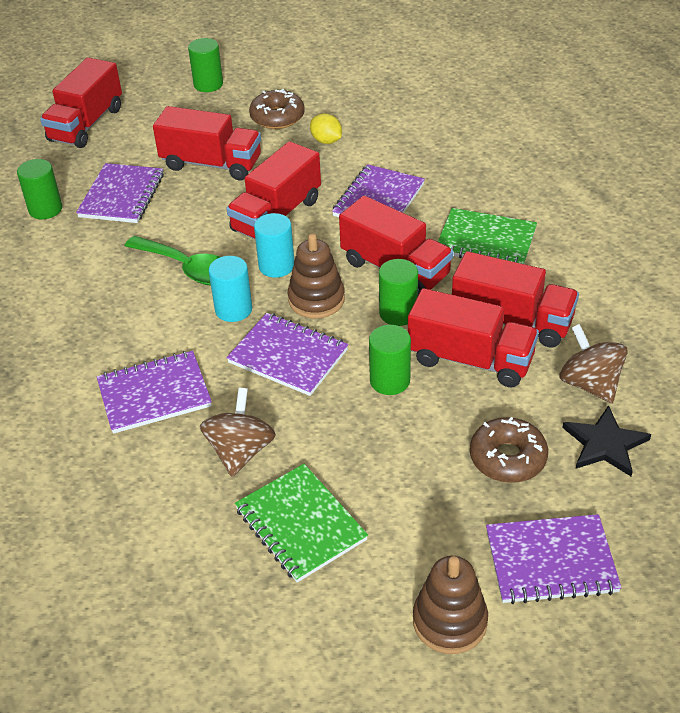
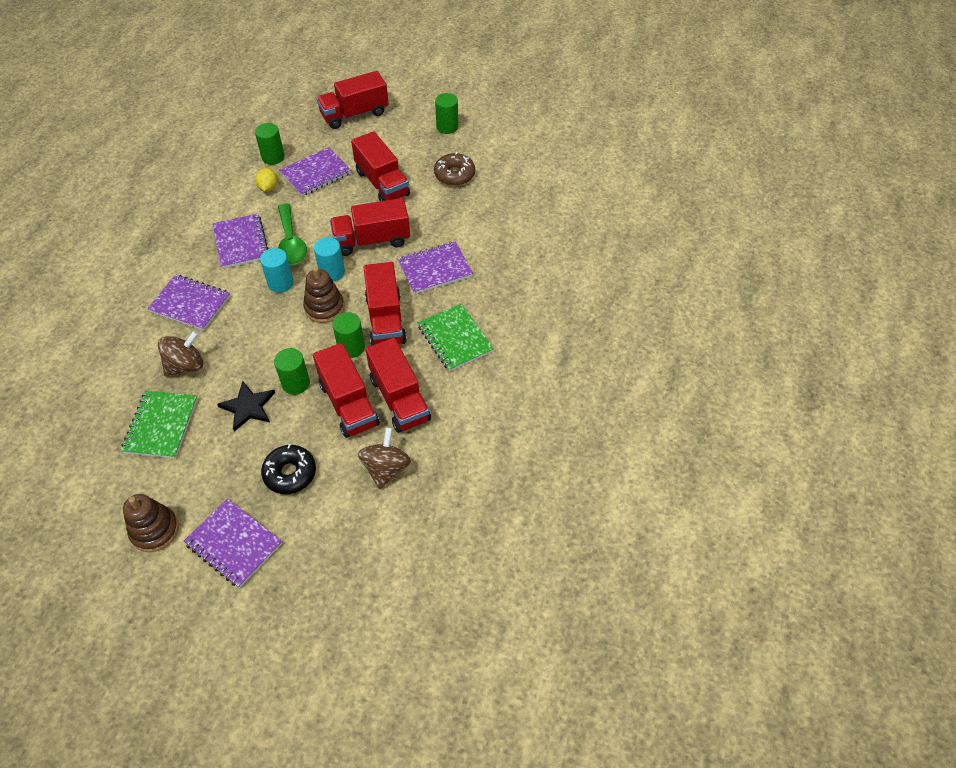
camera: 40 degrees right, 10 degrees up
purple notebook [226,313,348,396] -> purple notebook moved to [212,214,268,269]
yellow lemon [310,114,342,144] -> yellow lemon moved to [255,168,277,192]
brown donut [470,417,548,483] -> black donut [261,444,316,494]
black star [562,405,651,476] -> black star moved to [217,381,275,432]

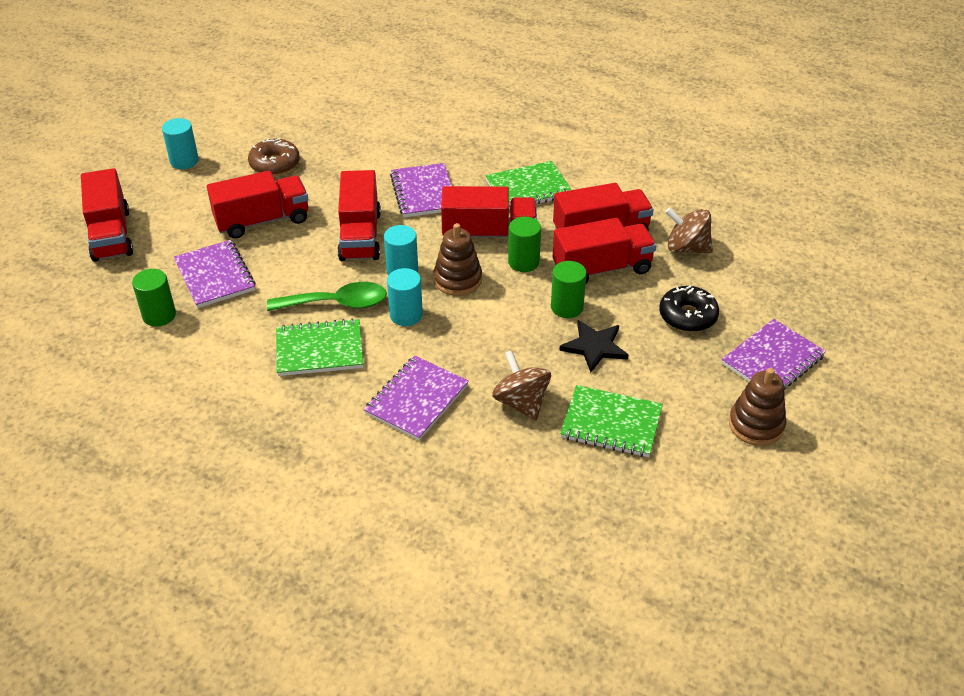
camera: 80 degrees left, 10 degrees down
purple notebook [212,214,268,269] -> green notebook [276,318,363,376]
yellow lemon [255,168,277,192] -> none
green cylinder [435,93,458,134] -> turquoise cylinder [162,118,199,169]

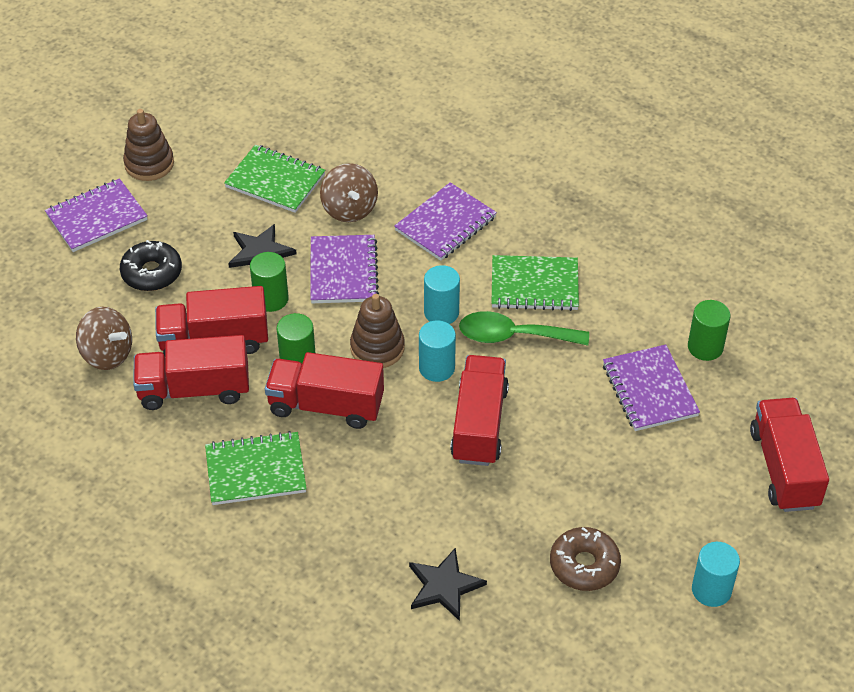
camera: 170 degrees left, 5 degrees up
red truck [207,171,308,239] -> none
purple notebook [390,163,452,217] -> purple notebook moved to [310,235,379,303]
none -> black star [409,548,487,621]

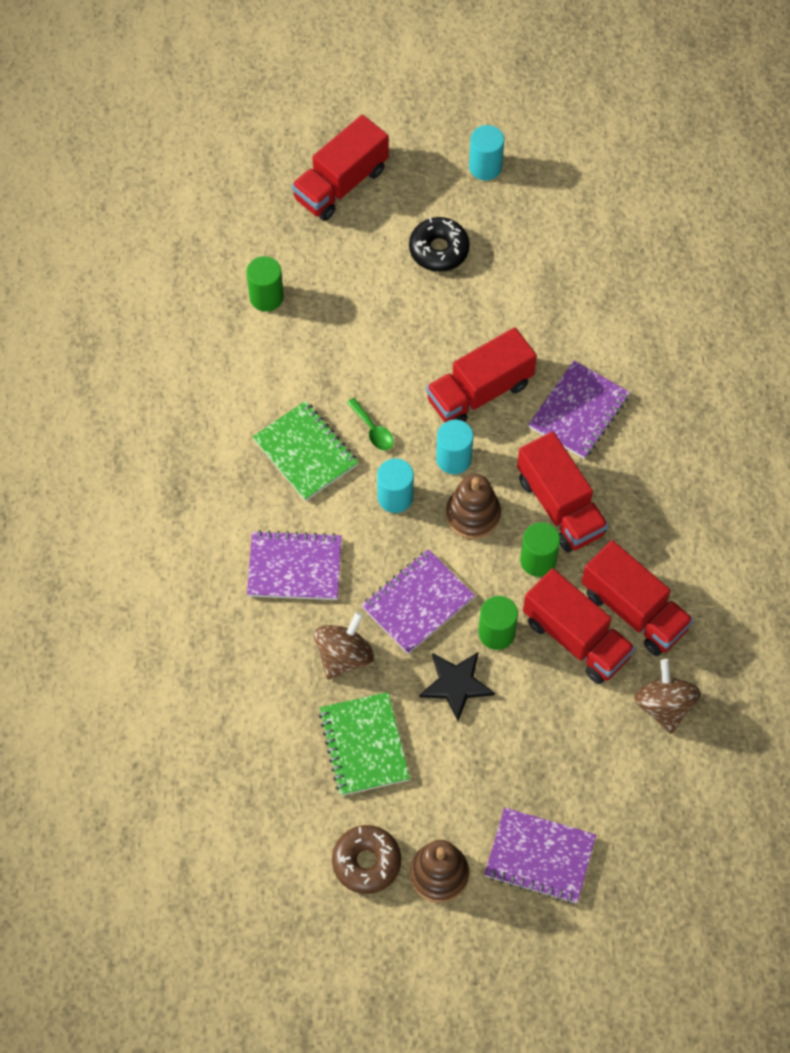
camera: 130 degrees left, 15 degrees up
black donut [120,240,182,291] -> black donut moved to [409,217,470,272]
green notebook [205,431,307,505] -> none
black star [409,548,487,621] -> none
green spoon [459,311,589,346] -> green spoon [347,398,394,450], size x0.54
brown donut [550,527,621,591] -> brown donut moved to [332,825,401,894]
purple notebook [603,344,700,431] -> purple notebook moved to [528,361,630,459]

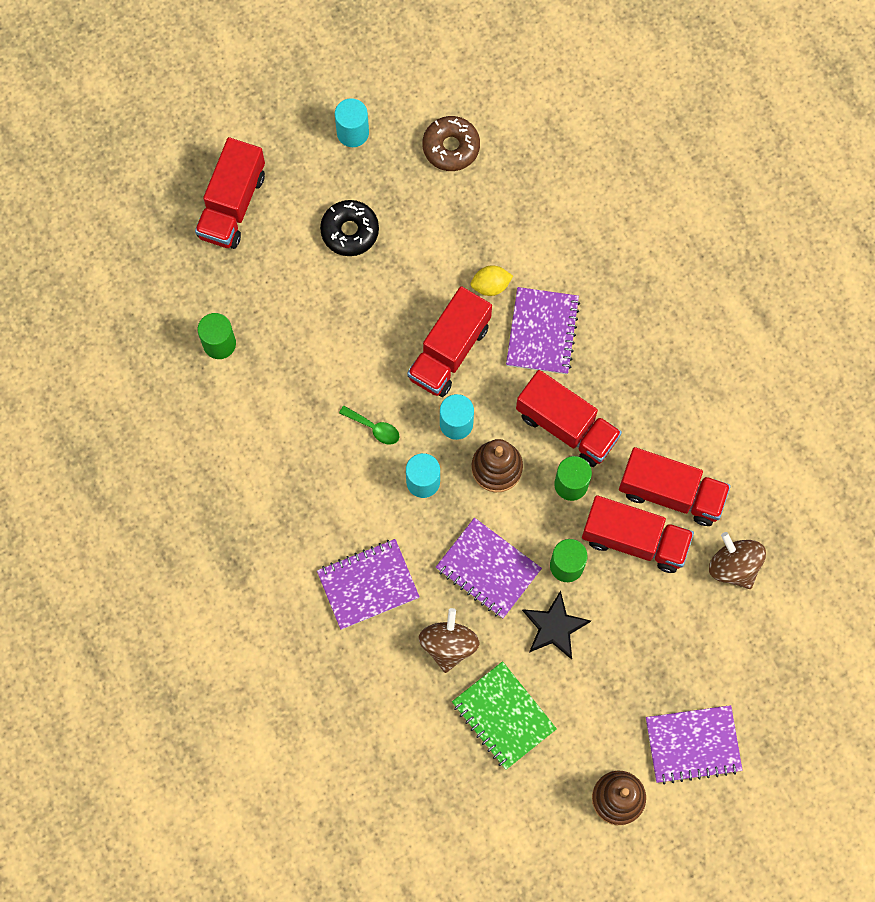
camera: 25 degrees left, 10 degrees up
green notebook [253,401,358,501] -> none
brown donut [332,825,401,894] -> brown donut moved to [422,116,480,171]
purple notebook [362,549,475,654] -> purple notebook turned 75 degrees counterclockwise [436,518,542,618]
none -> yellow lemon [471,265,513,296]

